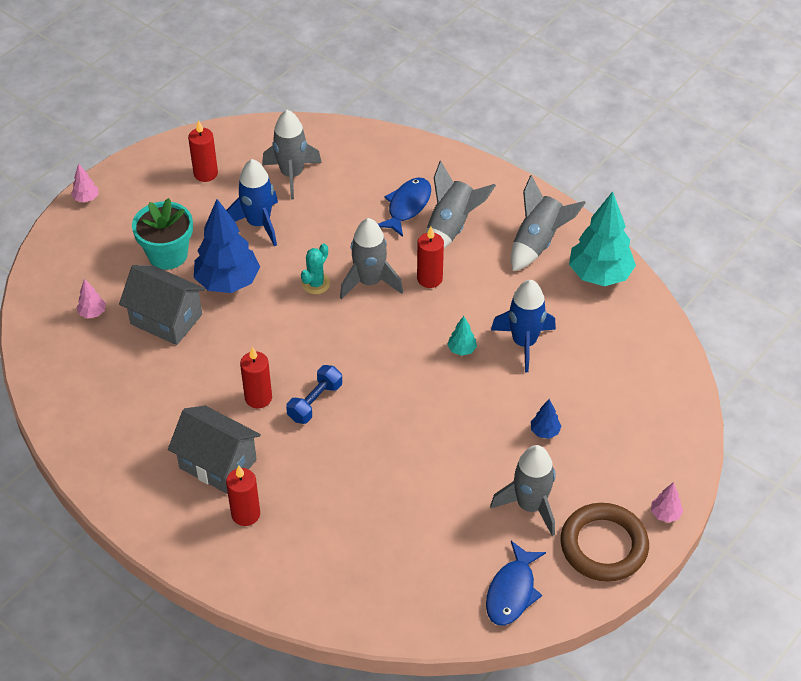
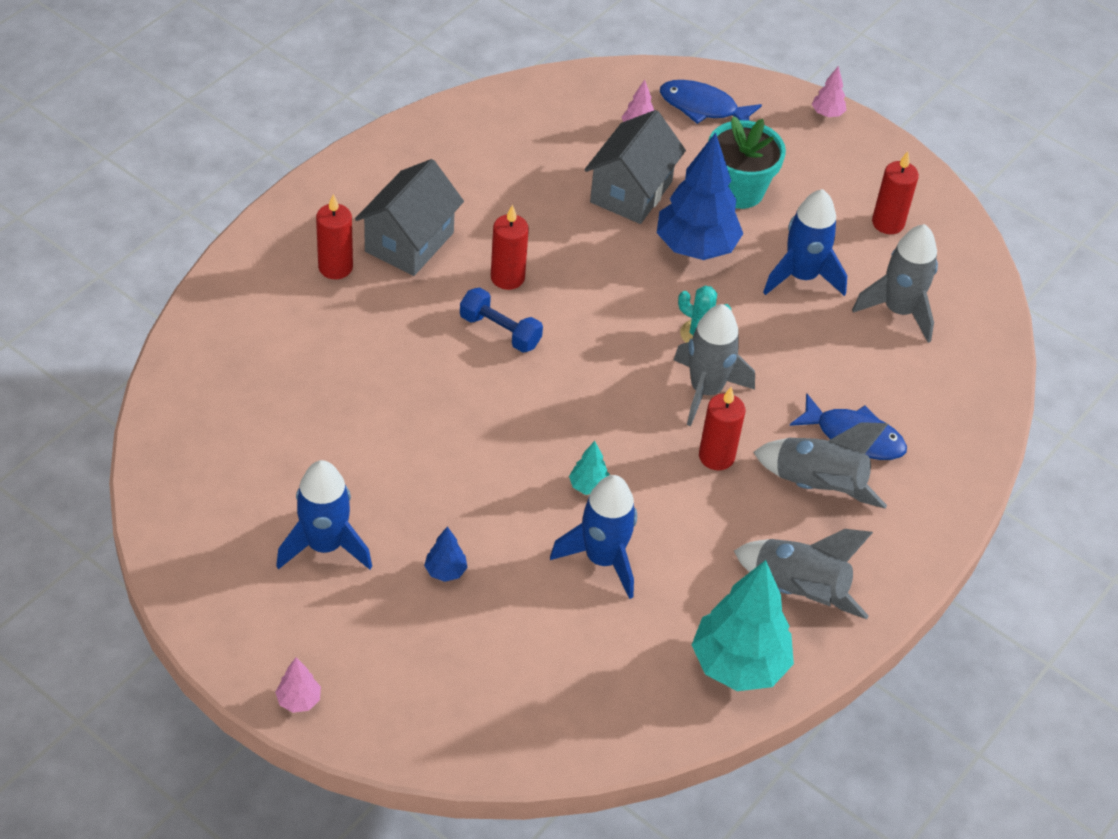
camera: 85 degrees right, 0 degrees up
blue fish [486,541,546,626] -> blue fish moved to [660,80,762,124]
grey rocket [490,445,555,536] -> blue rocket [276,460,372,570]
brown ring [560,503,649,582] -> none

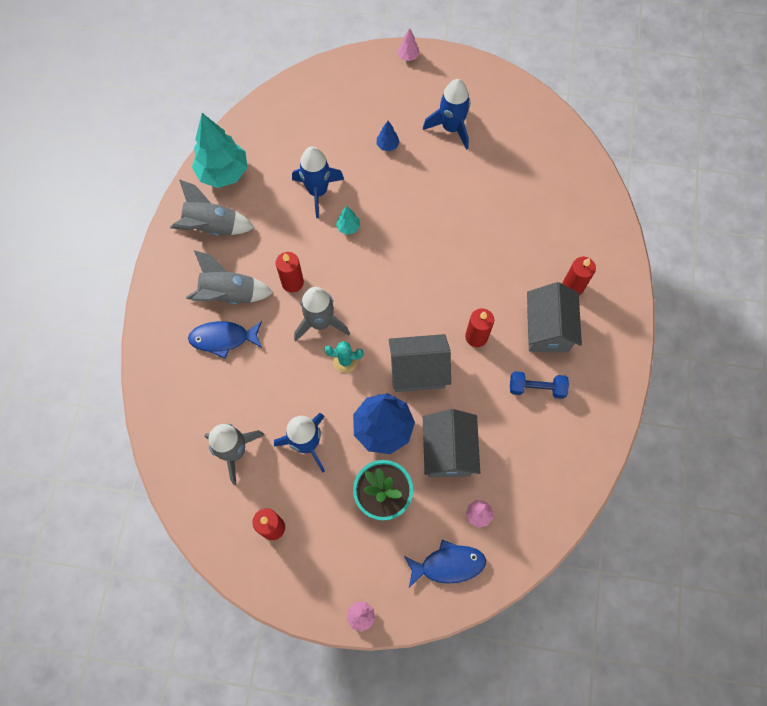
camera: 155 degrees right, 20 degrees up
blue dumbbell [460,287,543,353] -> blue dumbbell moved to [510,371,569,399]
none -> grey house [389,334,451,392]

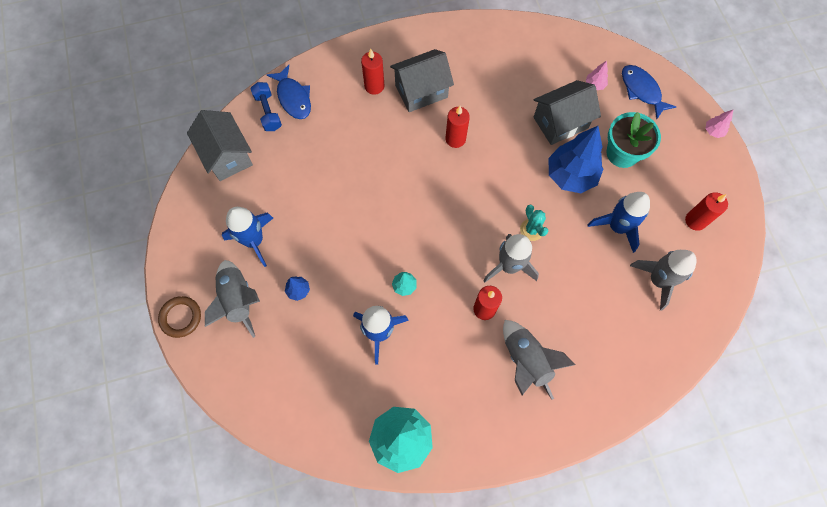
camera: 115 degrees left, 0 degrees up
grey rocket [170,179,255,236] -> grey rocket moved to [205,260,260,338]
blue fish [188,321,262,359] -> blue fish moved to [267,65,311,119]
grey house [389,334,451,392] -> grey house moved to [187,110,253,181]
pink tree [398,28,420,61] -> brown ring [158,296,201,338]
blue dumbbell [510,371,569,399] -> blue dumbbell moved to [250,82,282,131]

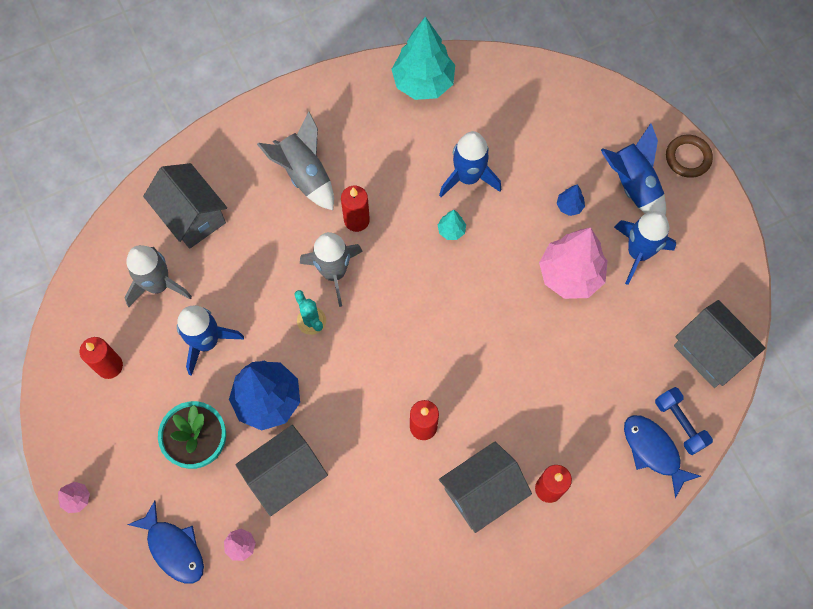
camera: 170 degrees right, 0 degrees up
grey rocket [205,260,260,338] -> blue rocket [601,123,666,216]
none -> grey house [143,163,227,249]
none -> pink tree [539,228,607,299]

